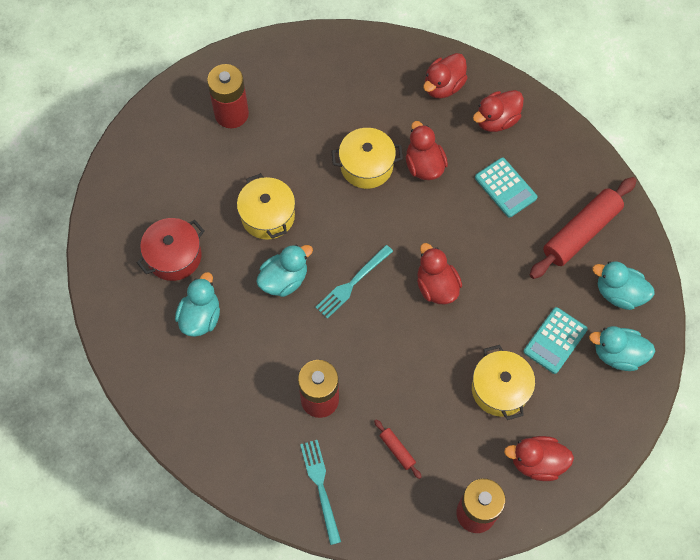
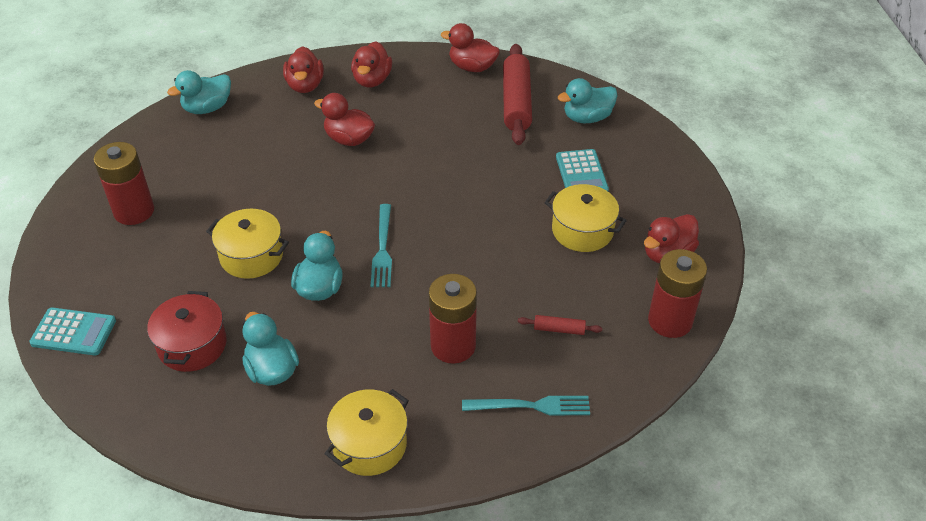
camera: 45 degrees left, 20 degrees down
turquoise fork [300,440,341,545] -> turquoise fork turned 150 degrees clockwise [462,396,590,416]
yellow pot [331,128,403,189] -> yellow pot moved to [325,389,409,476]
red duck [417,243,462,304] -> red duck moved to [441,23,500,72]
turquoise calculator [475,158,537,218] -> turquoise calculator moved to [29,308,116,355]
turquoise duck [589,326,655,371] -> turquoise duck moved to [167,70,231,114]

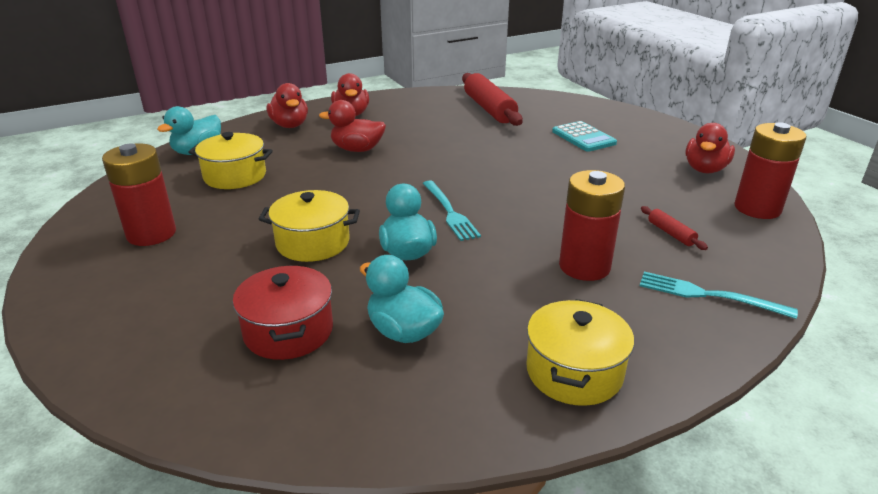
camera: 20 degrees left, 15 degrees down
turquoise calculator [29,308,116,355] -> none
red duck [441,23,500,72] -> none
turquoise fork [462,396,590,416] -> turquoise fork turned 135 degrees counterclockwise [640,272,798,319]
red rolling pin [518,315,602,335] -> red rolling pin turned 75 degrees clockwise [641,206,708,250]
yellow pot [544,184,627,252] -> yellow pot moved to [188,132,273,189]
turquoise duck [558,78,618,123] -> none

